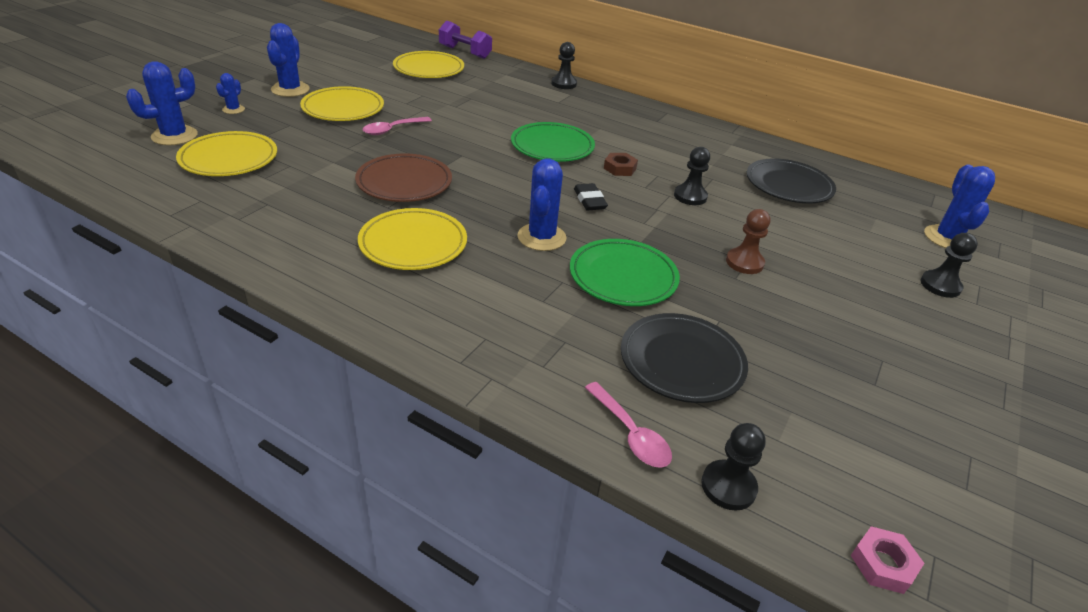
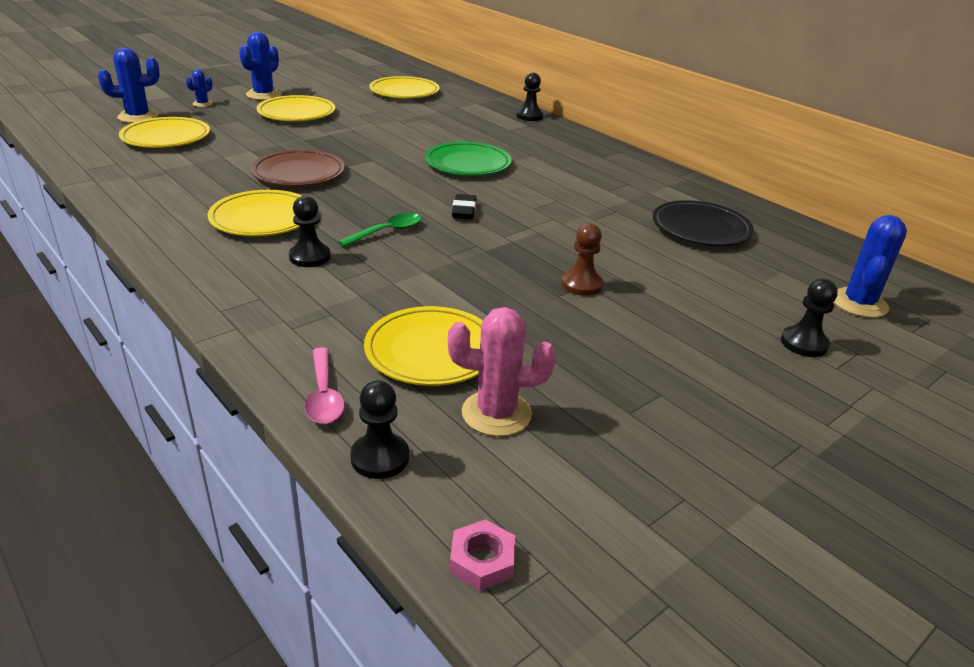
camera: 20 degrees right, 5 degrees down
pink spoon [362,117,432,135] -> none
purple dumbbell [439,20,492,59] -> none
blue cactus [517,158,566,251] -> green spoon [338,213,421,247]
green plate [570,239,680,306] -> none
brown nut [604,153,638,176] -> none
black plate [621,313,748,403] -> yellow plate [364,306,483,386]
black pawn [674,147,710,205] -> black pawn moved to [289,196,331,267]
none -> pink cactus [448,307,556,436]

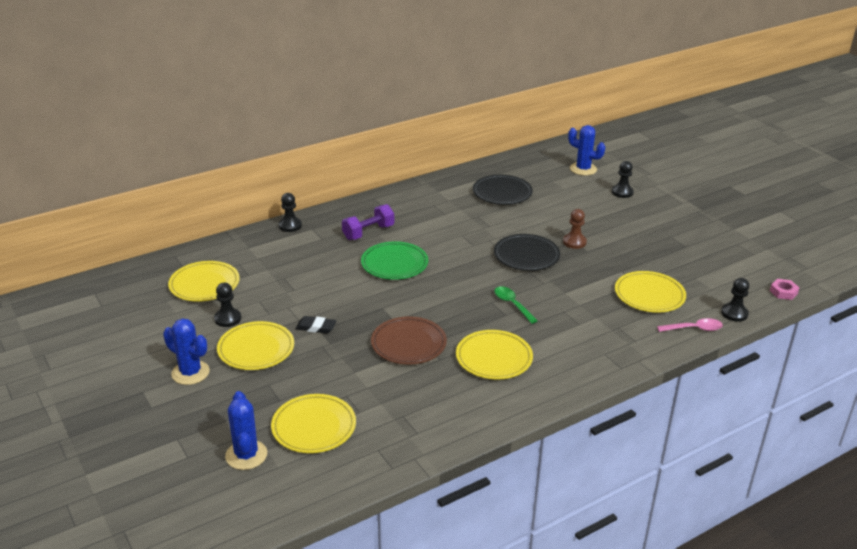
camera: 80 degrees left, 0 degrees up
blue cactus [186,70,213,107] -> none
black pawn [289,196,331,267] -> black pawn moved to [214,283,241,327]
pink cactus [448,307,556,436] -> none
black eraser [452,194,476,219] -> black eraser moved to [296,316,336,334]
none -> purple dumbbell [342,204,394,240]
none -> black plate [494,234,560,271]

